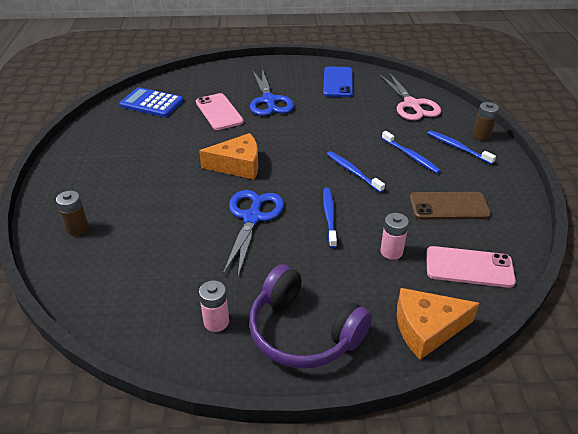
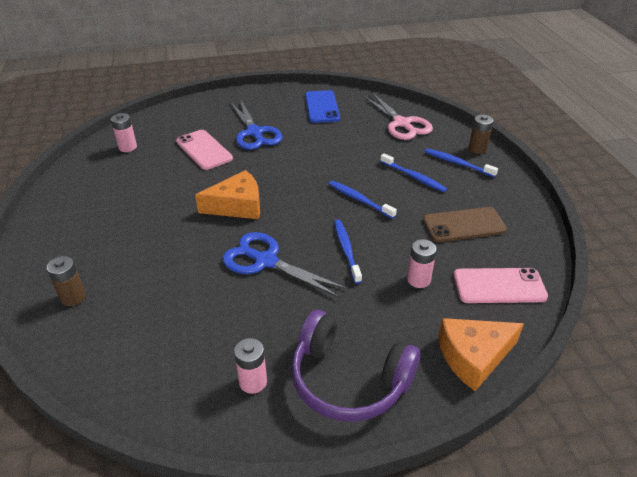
camera: 10 degrees left, 0 degrees up
blue calculator [119,87,183,117] -> pink battery [111,113,137,152]
blue scissors [223,190,284,276] -> blue scissors turned 60 degrees counterclockwise [222,232,348,298]

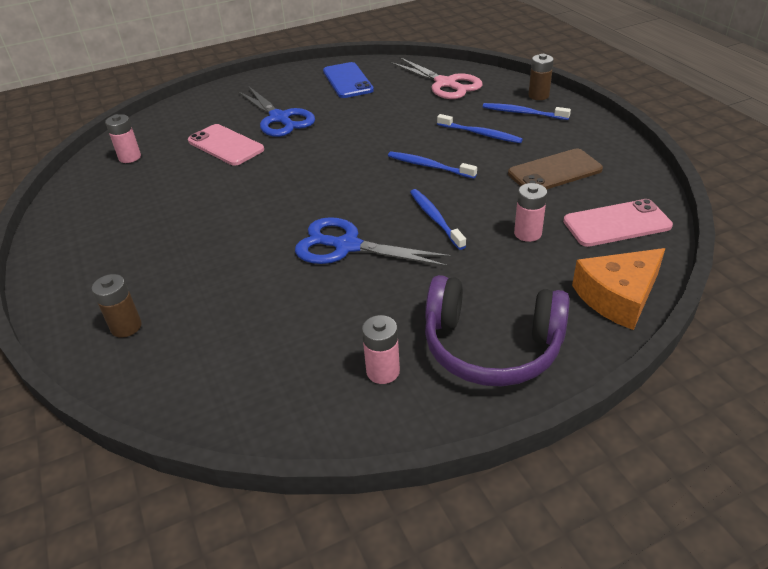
camera: 10 degrees left, 0 degrees up
orange cheese [195,170,260,219] -> none

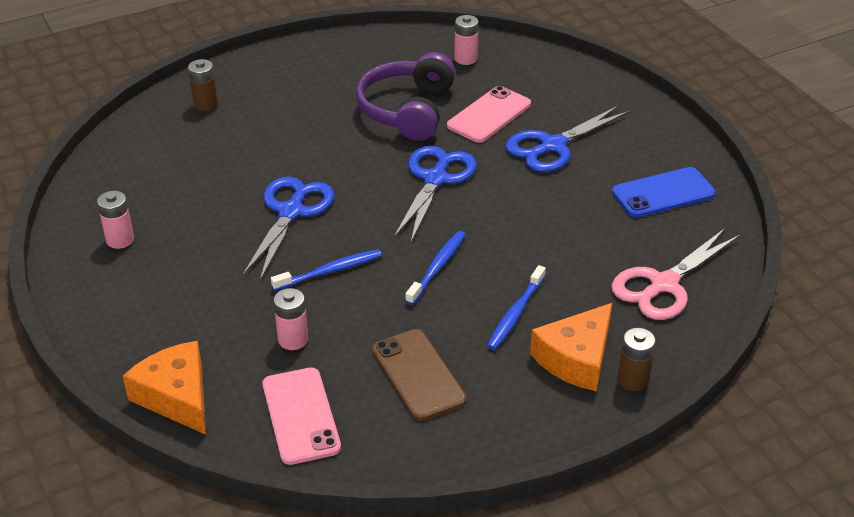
camera: 85 degrees right, 0 degrees up
purple headphones [425,275,570,387] -> purple headphones moved to [356,52,456,141]
blue toothbrush [483,103,571,120] -> orange cheese [530,303,612,391]
none -> blue scissors [394,146,477,242]

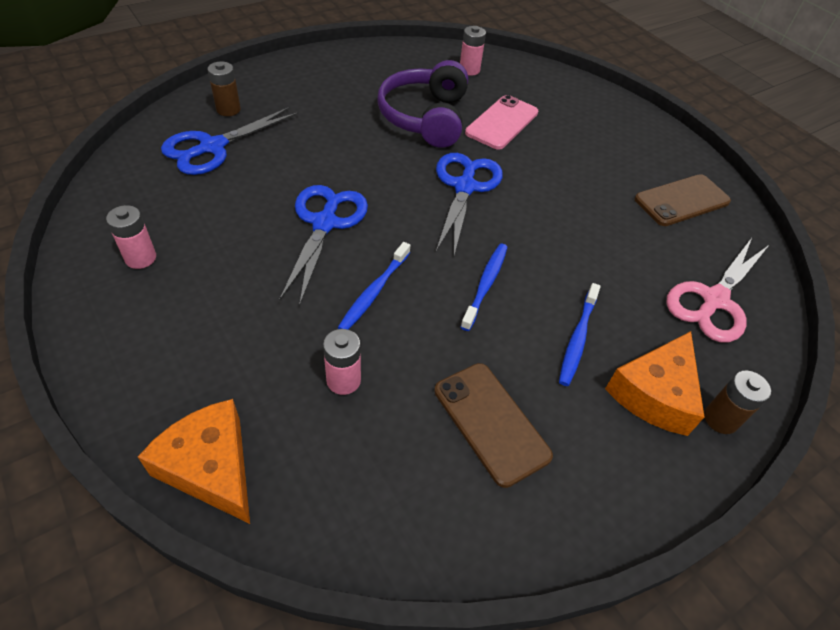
camera: 10 degrees left, 10 degrees up
pink phone [262,368,341,465] -> none
blue toothbrush [271,249,382,291] -> blue toothbrush turned 150 degrees clockwise [338,242,410,330]
blue scissors [506,105,630,172] -> blue scissors moved to [161,107,299,175]
blue phone [612,167,716,218] -> brown phone [635,174,731,226]

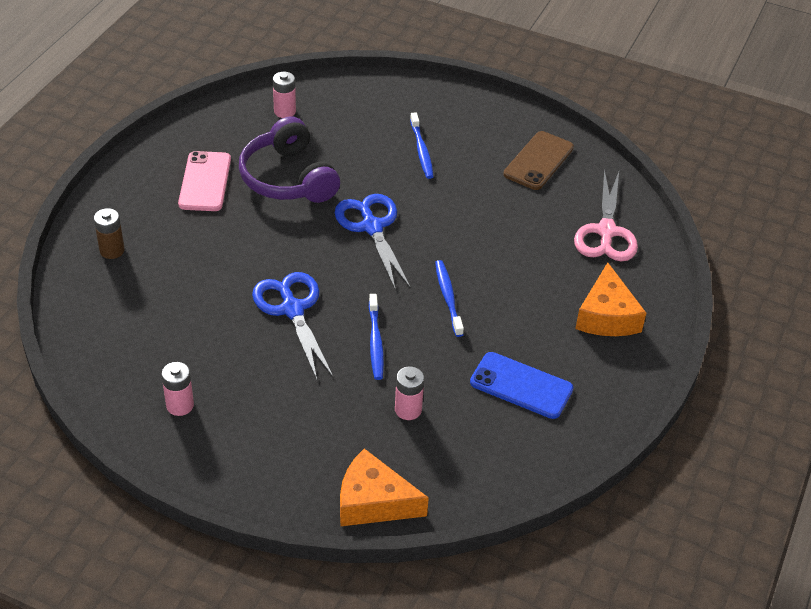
camera: 30 degrees left, 5 degrees down
blue scissors [161,107,299,175] -> none
brown phone [434,363,553,488] -> blue phone [470,352,574,419]
pink phone [465,95,538,150] -> pink phone moved to [178,151,231,211]
blue toothbrush [559,283,601,386] -> blue toothbrush moved to [410,112,434,179]
brown battery [704,371,771,434] -> none

